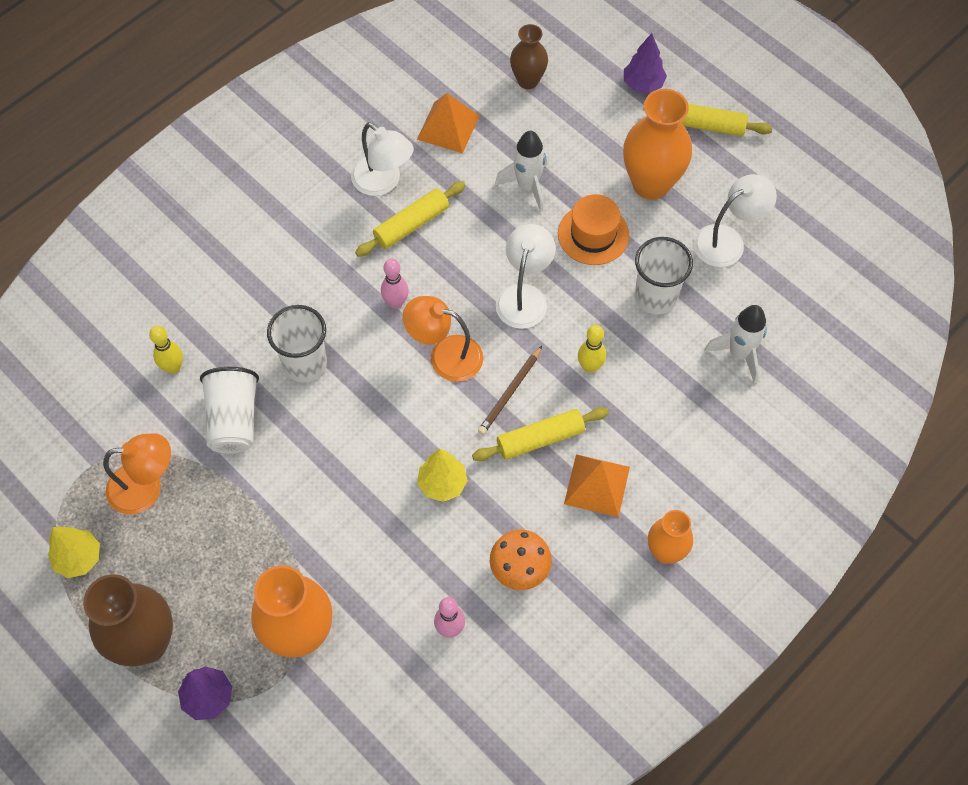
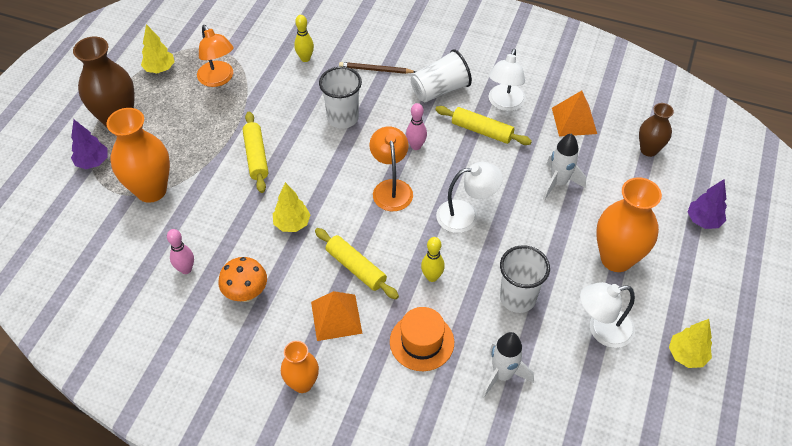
camera: 65 degrees right, 10 degrees down
white cup [200,367,259,453] -> white cup moved to [411,49,472,102]
brown pencil [478,346,542,435] -> brown pencil moved to [339,62,416,74]
orange hat [558,194,629,265] -> orange hat moved to [390,307,454,371]
yellow rolling pin [643,104,773,136] -> yellow rolling pin moved to [243,111,268,193]
white lamp [694,174,777,267] -> white lamp turned 135 degrees clockwise [580,282,635,348]
none -> yellow tree [669,319,712,368]

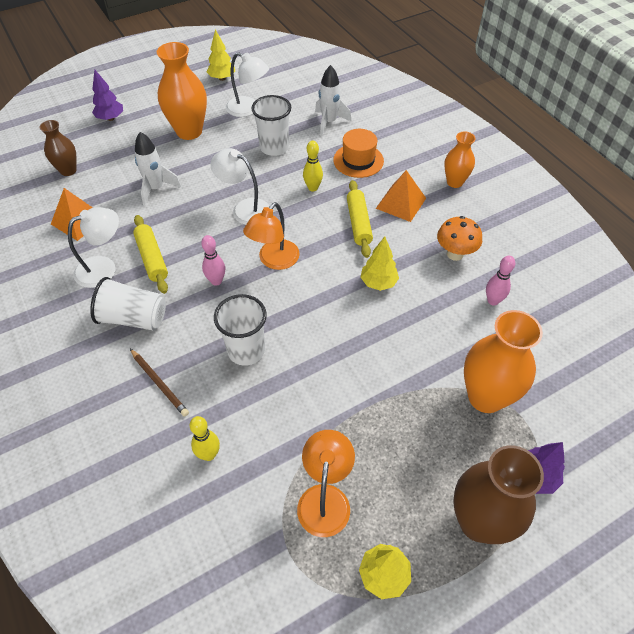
camera: 140 degrees left, 0 degrees up
yellow rolling pin [243,111,268,193] -> none

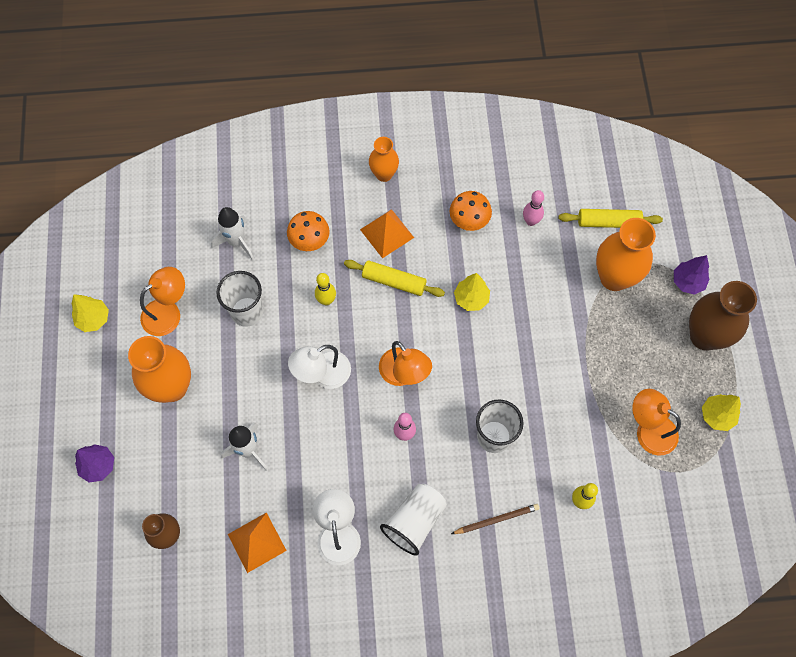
camera: 65 degrees left, 15 degrees up
yellow rolling pin [133,215,168,294] -> yellow rolling pin moved to [559,209,663,228]
white lamp [226,52,269,117] -> orange lamp [140,267,185,336]
orange hat [333,129,384,178] -> orange mushroom [287,211,329,251]

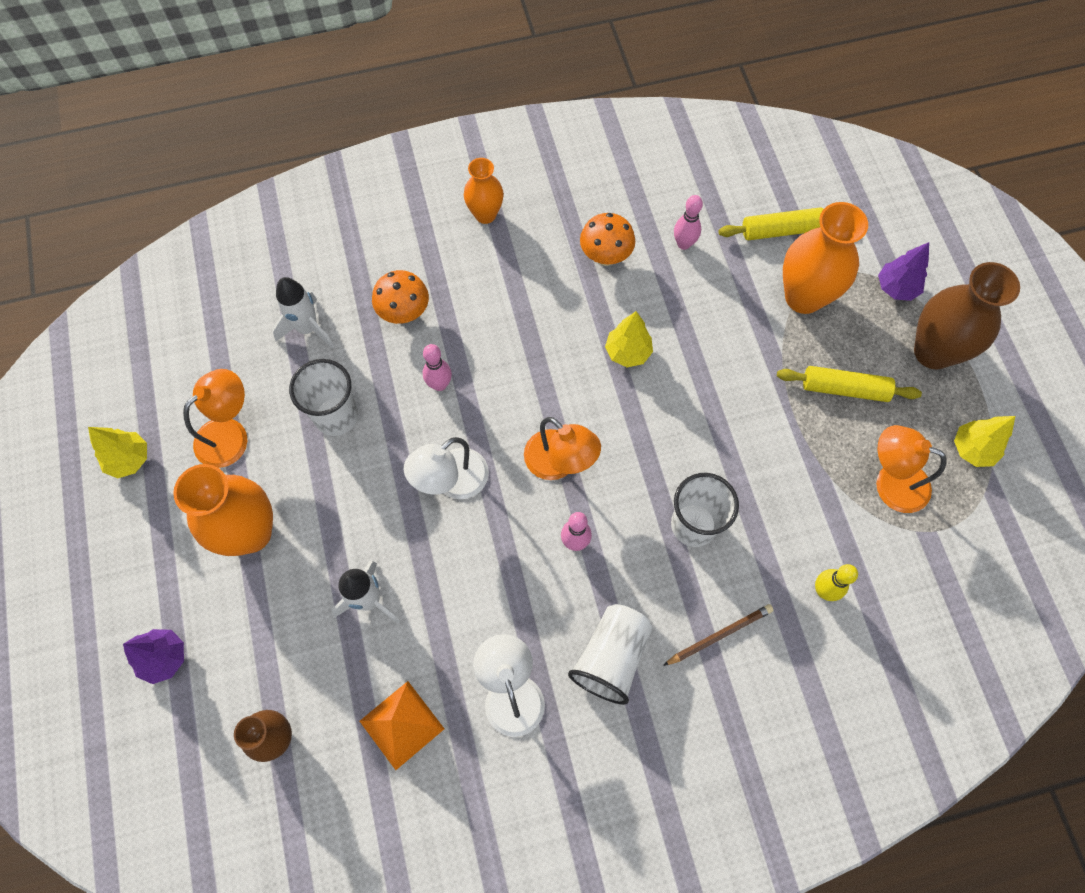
camera: 10 degrees left, 0 degrees up
yellow bowling pin [315,273,336,305] -> pink bowling pin [423,344,452,391]
yellow rolling pin [344,260,445,297] -> yellow rolling pin moved to [777,366,922,402]
orange pyramid [360,209,414,258] -> none

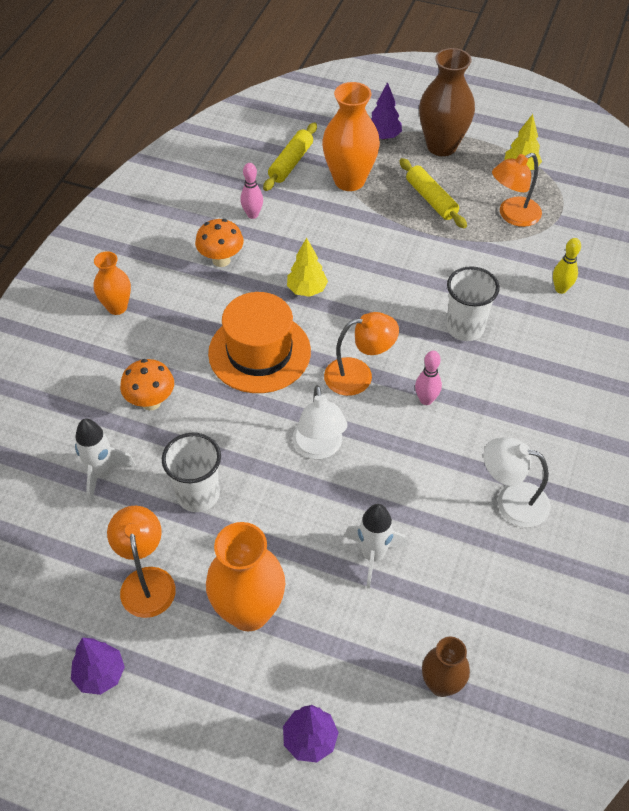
camera: 55 degrees left, 15 degrees down
yellow tree [88,427,147,478] -> purple tree [71,638,125,695]
orange pyramid [360,681,444,770] -> none
pink bowling pin [423,344,452,391] -> none
white cup [568,604,652,705] -> none
brown pencil [663,604,773,666] -> none
yellow rolling pin [777,366,922,402] -> yellow rolling pin turned 75 degrees counterclockwise [400,158,467,228]
none -> orange hat [208,292,311,393]

